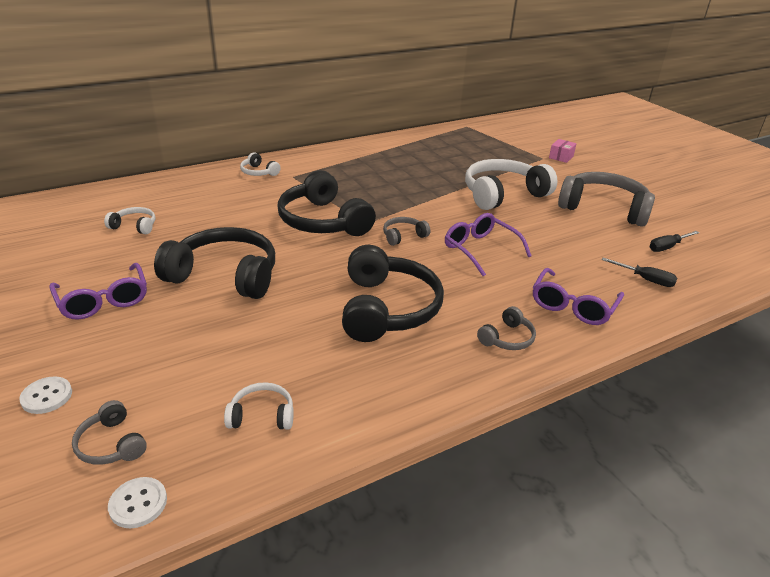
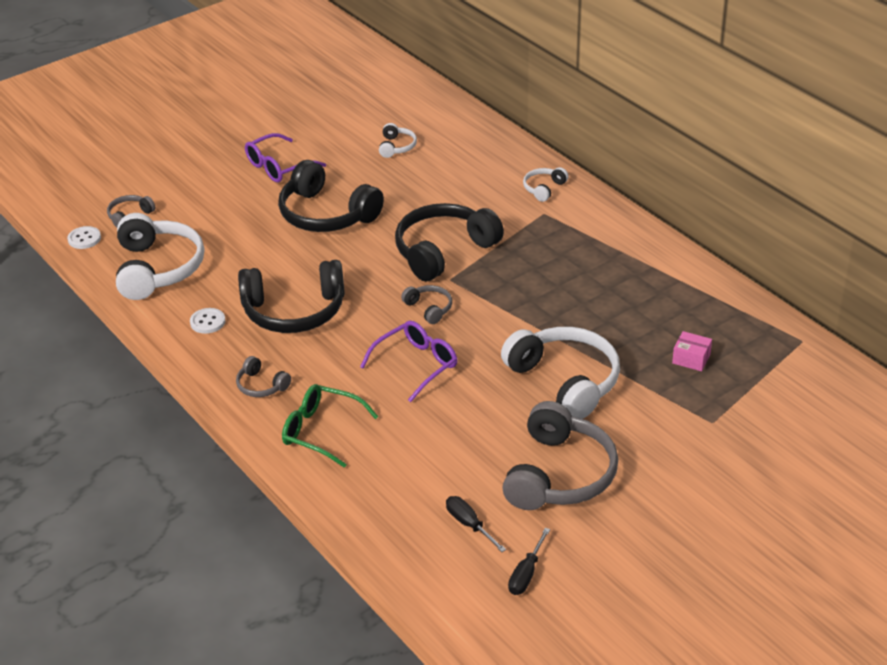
camera: 85 degrees right, 5 degrees up
white button [19,376,72,414] -> white button moved to [190,308,225,334]
black headphones [154,227,275,299] -> black headphones turned 120 degrees clockwise [278,160,384,232]
white headphones [224,382,294,430] -> white headphones [116,213,204,300], size x2.18
purple glasses [533,268,624,325] -> green glasses [282,384,379,468]
pink box [549,139,577,163] -> pink box moved to [672,331,712,371]
black screwdriver [602,258,677,287] -> black screwdriver moved to [508,528,550,595]

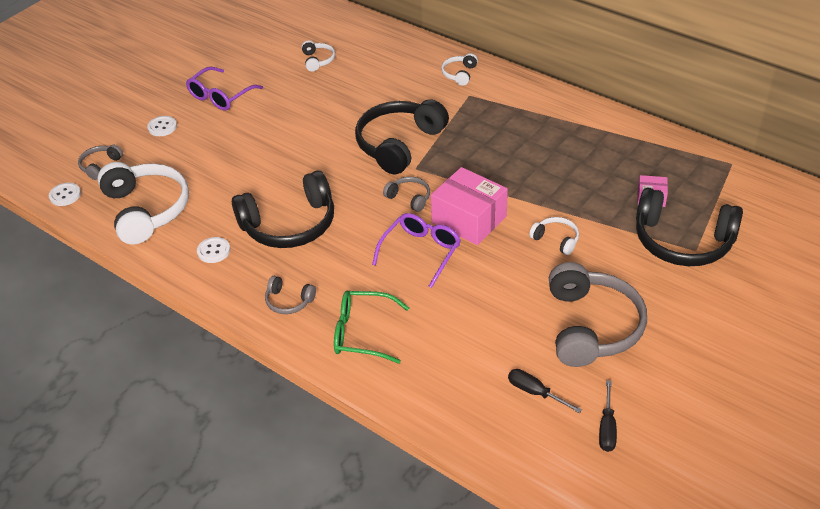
camera: 15 degrees left, 5 degrees up
black headphones [278,160,384,232] -> black headphones moved to [636,188,743,266]
white headphones [501,327,620,419] -> white headphones [529,217,579,255], size x0.46
none -> white button [147,116,177,136]
none -> pink box [431,167,508,245]

